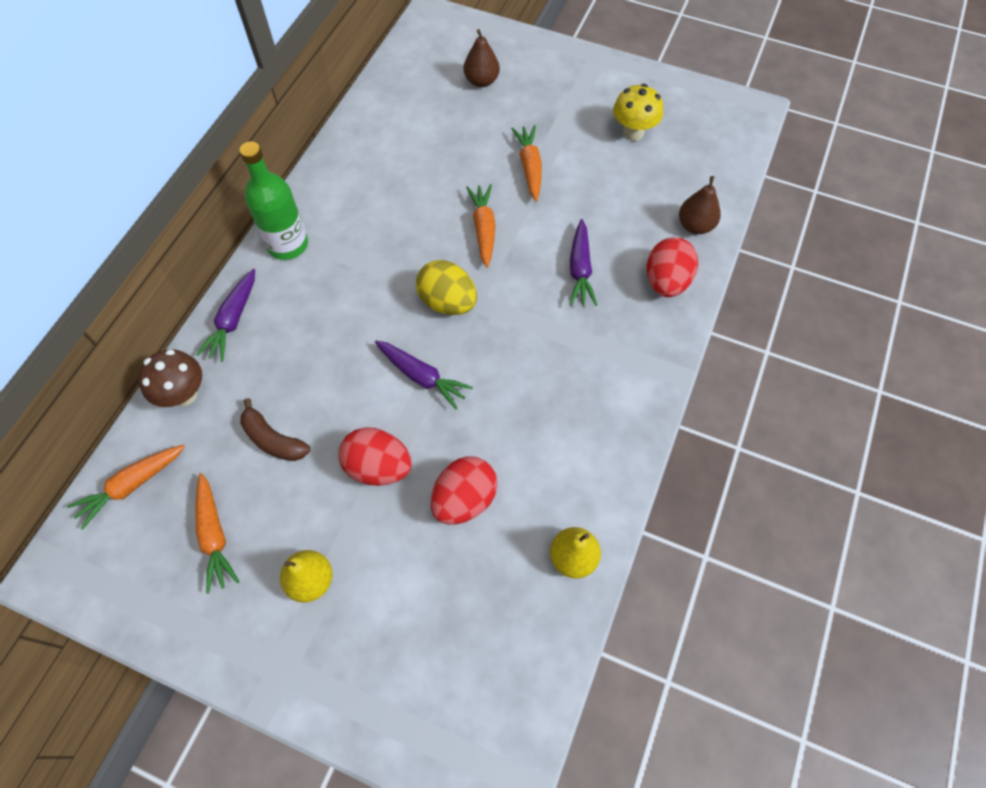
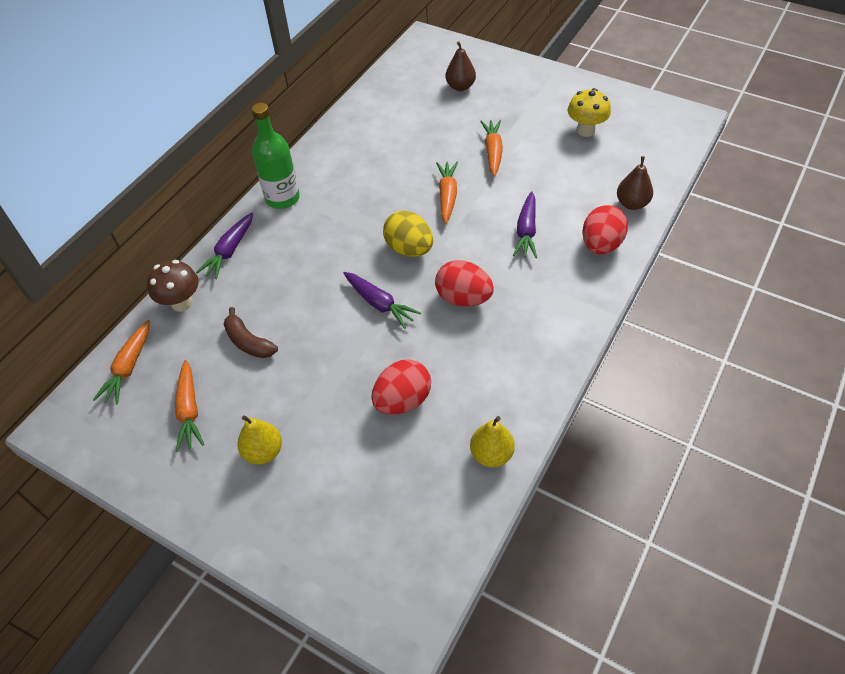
camera: 10 degrees right, 10 degrees down
orange carrot [67,444,185,530] -> orange carrot turned 45 degrees counterclockwise [93,320,150,405]
red egg [339,427,412,486] -> red egg moved to [435,260,494,307]

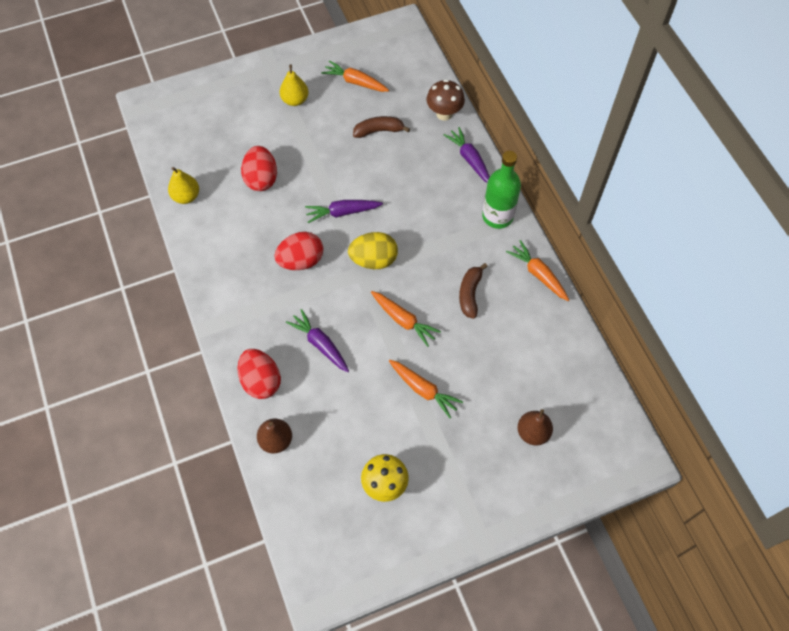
camera: 125 degrees right, 10 degrees up
orange carrot [93,320,150,405] -> orange carrot moved to [506,240,569,301]
none -> brown banana [459,263,488,319]

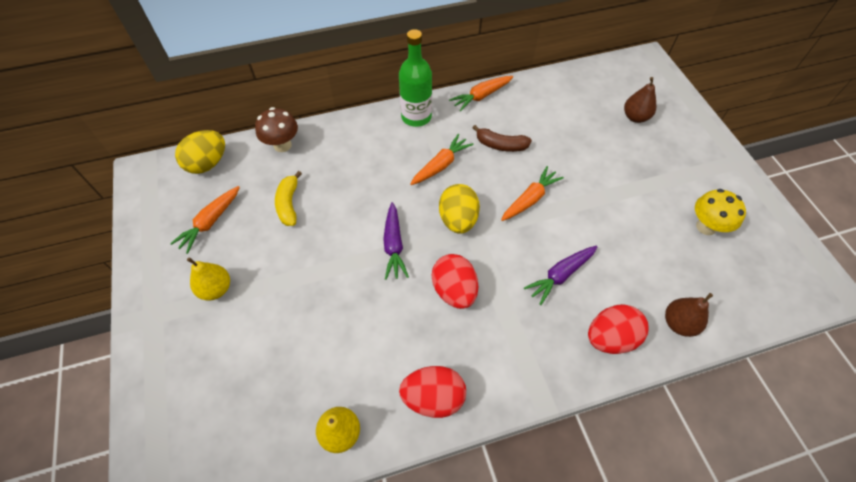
camera: 85 degrees left, 5 degrees down
red egg [241,146,277,191] -> red egg moved to [399,366,466,418]
brown banana [353,116,410,138] -> yellow banana [275,171,302,226]
orange carrot [389,360,463,418] -> orange carrot moved to [410,134,473,185]
purple carrot [444,127,490,183] -> none
none -> yellow egg [175,130,225,174]

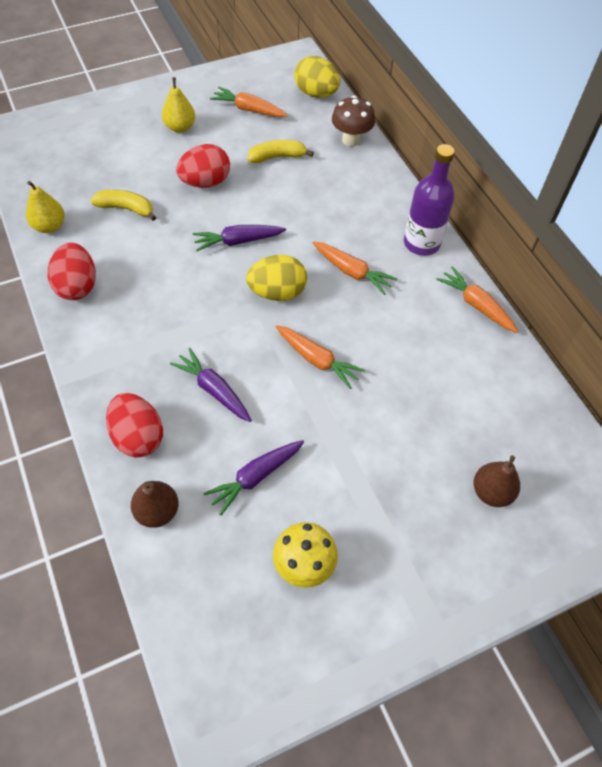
camera: 80 degrees right, 0 degrees up
green bottle [399,29,432,127] -> purple bottle [404,144,455,256]
red egg [432,254,478,309] -> red egg moved to [176,144,230,188]
brown banana [472,125,532,152] -> none
none -> yellow banana [91,190,156,221]
none -> purple carrot [203,440,304,516]

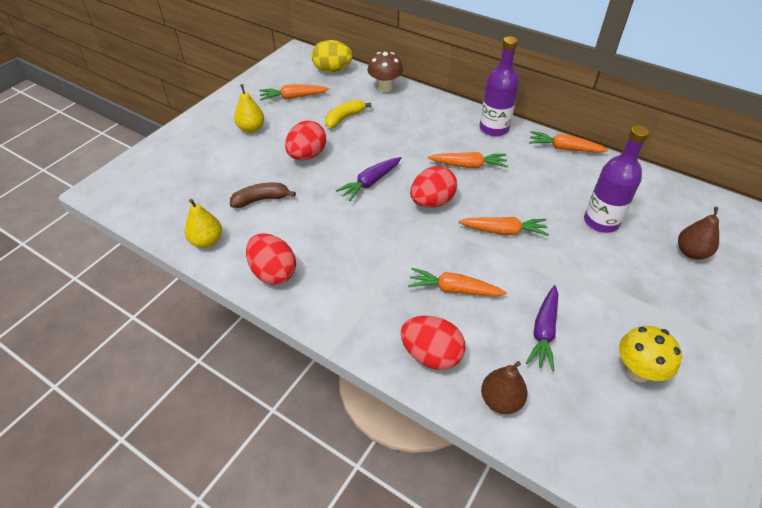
camera: 30 degrees left, 10 degrees down
yellow banana [91,190,156,221] -> brown banana [230,183,296,208]
purple carrot [170,348,252,422] -> orange carrot [408,268,507,296]
yellow egg [246,255,307,301] -> red egg [410,166,457,208]
none -> purple bottle [584,125,649,233]

